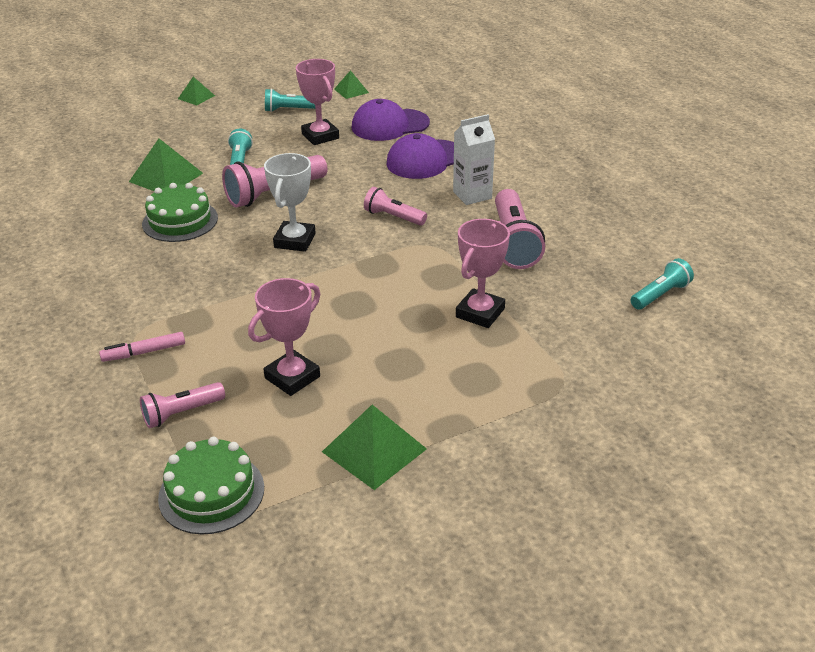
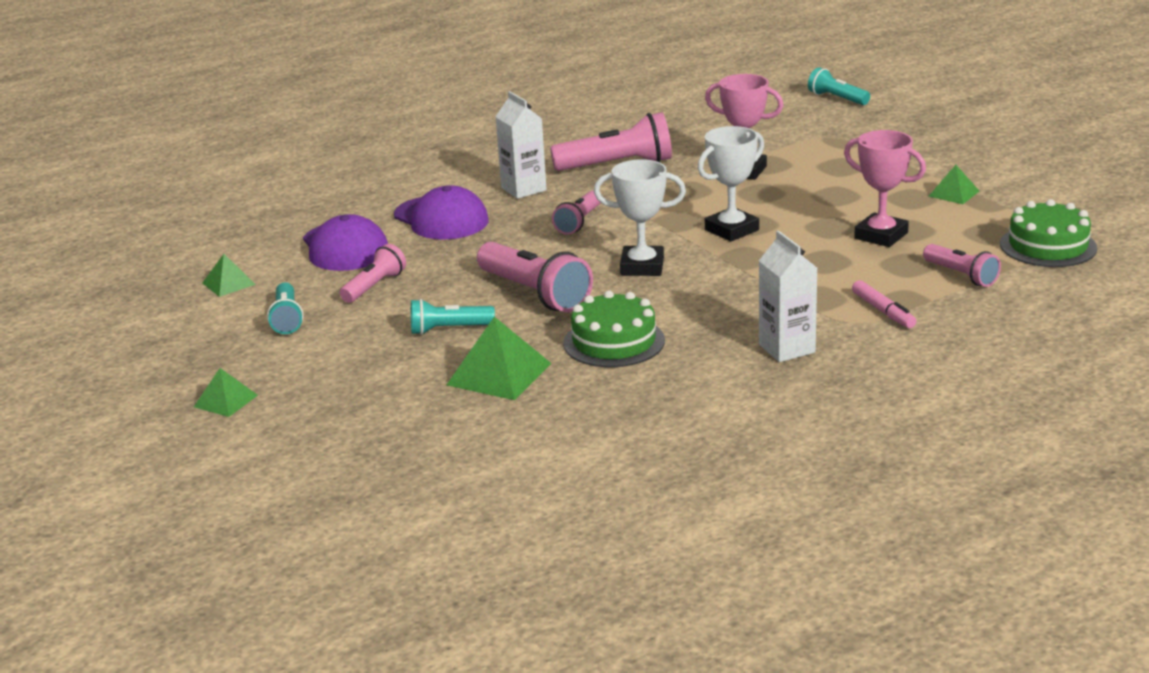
camera: 95 degrees left, 10 degrees down
pink trophy [296,59,339,145] -> pink flashlight [340,244,406,303]
green pyramid [322,405,427,490] -> green pyramid [928,165,979,204], size x0.58
turquoise flashlight [631,258,694,309] -> turquoise flashlight moved to [808,67,870,105]
none -> white trophy [698,126,764,241]
none -> white carton [759,231,817,362]

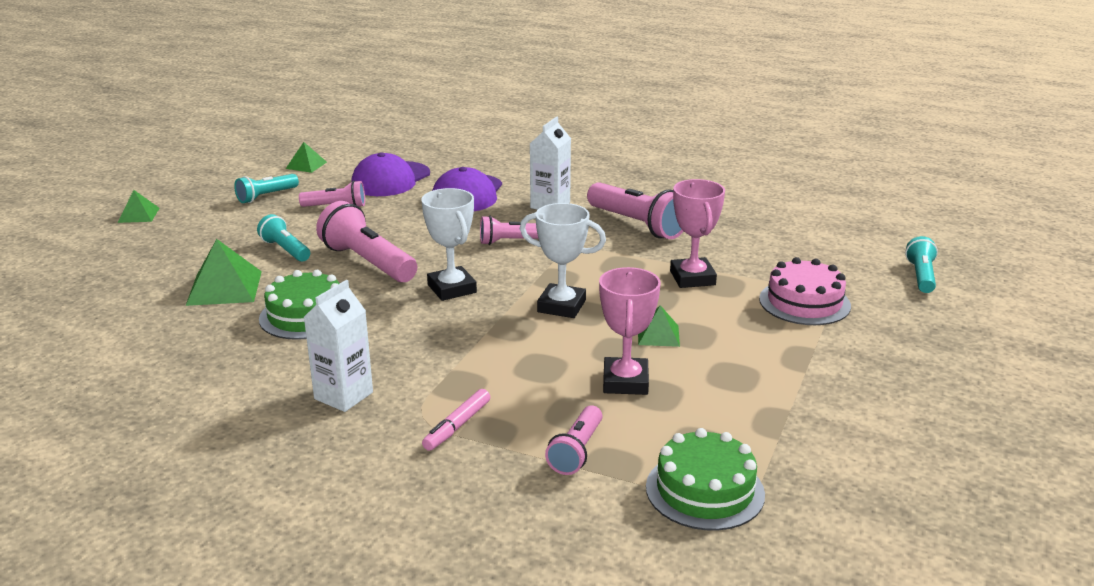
camera: 55 degrees right, 0 degrees up
pink flashlight [477,242,593,312] -> pink flashlight turned 120 degrees clockwise [316,201,417,282]
green pyramid [928,165,979,204] -> green pyramid moved to [638,305,680,347]
none -> pink cake [759,257,851,325]

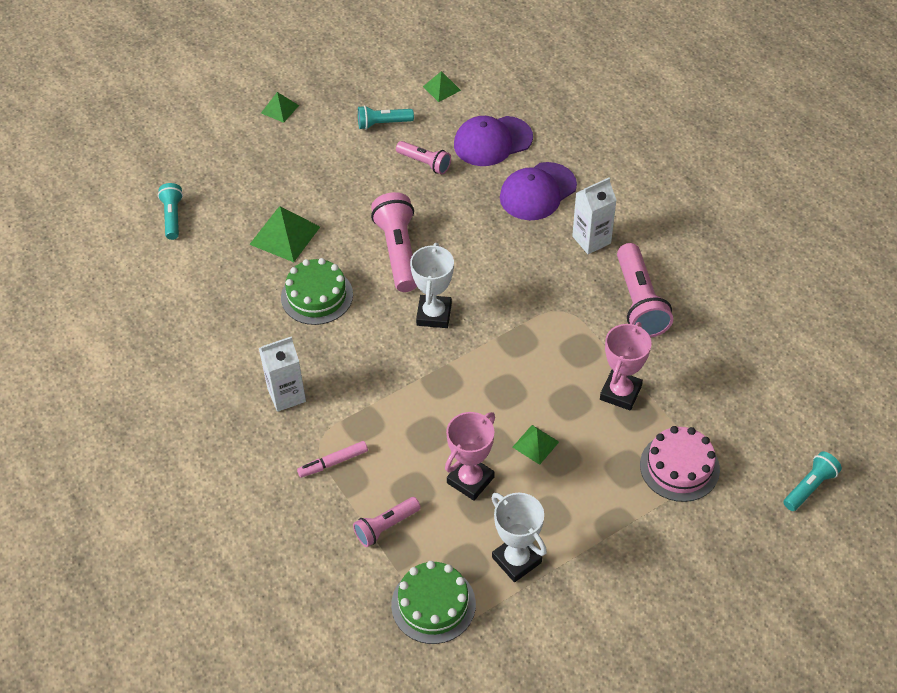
camera: 35 degrees right, 25 degrees up
turquoise flashlight [257,214,310,262] -> turquoise flashlight moved to [158,183,183,240]
pink flashlight [480,216,539,245] -> none
white trophy [520,203,606,318] -> white trophy moved to [492,493,547,582]

